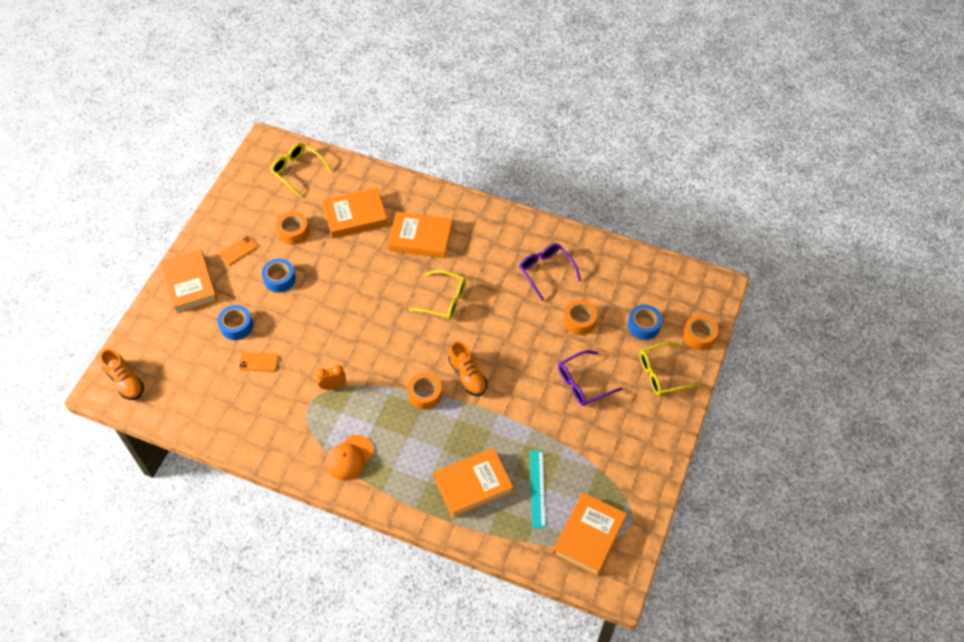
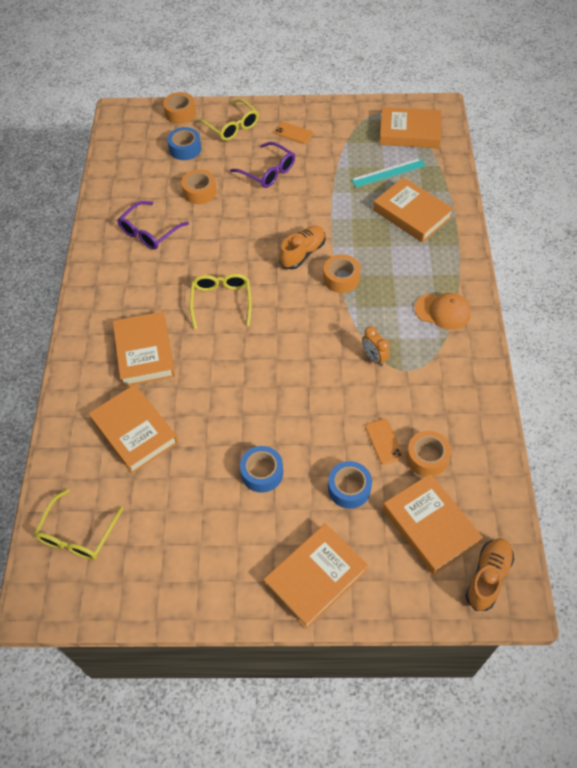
camera: 110 degrees left, 0 degrees up
orange phone [220,236,258,265] -> orange phone moved to [274,122,313,144]
orange tape [276,212,309,245] -> orange tape moved to [406,431,451,476]
none -> orange book [383,474,483,575]

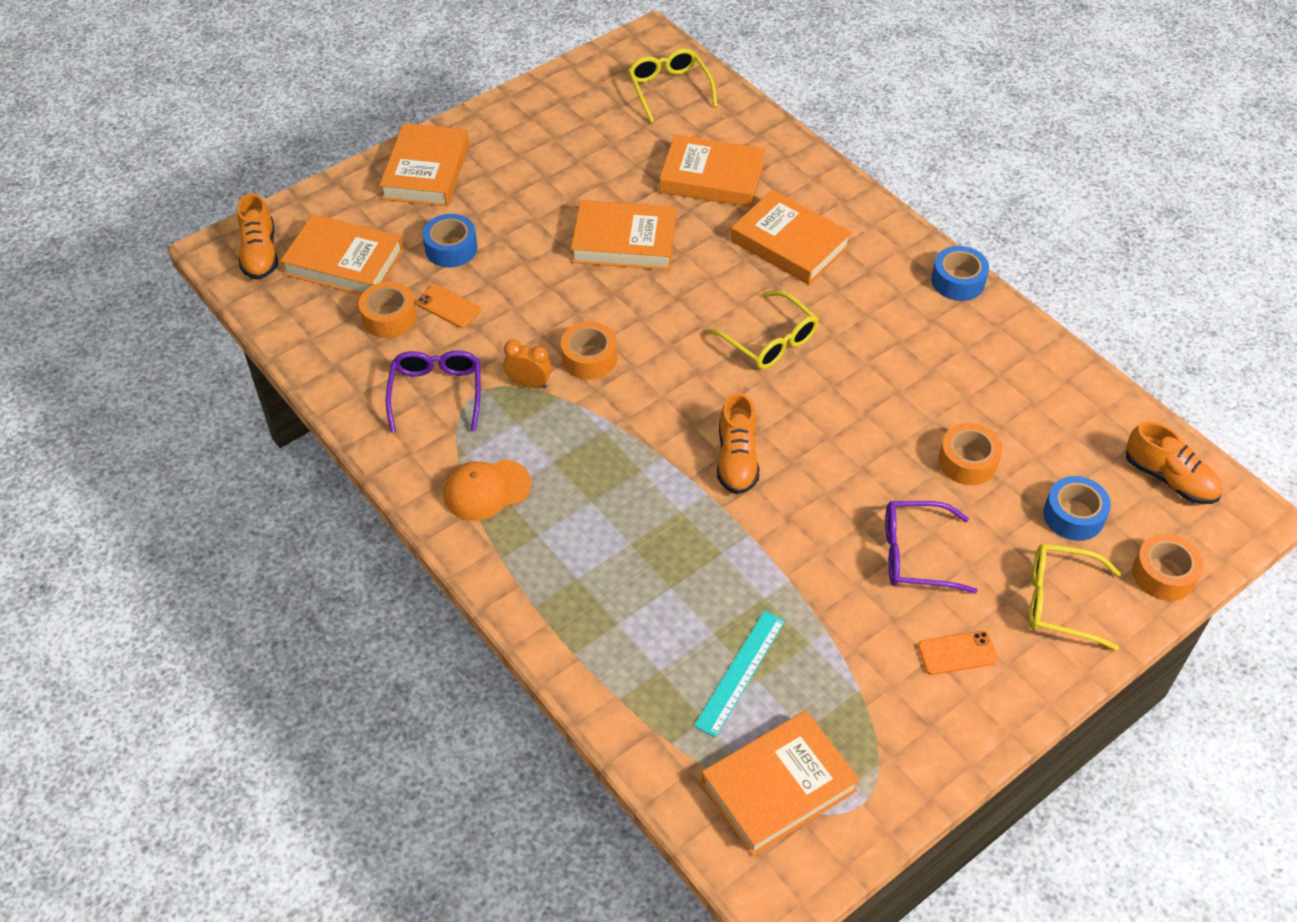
camera: 140 degrees right, 5 degrees down
purple glasses [117,201,189,250] -> purple glasses moved to [386,350,481,432]
blue tape [240,446,283,493] -> blue tape moved to [931,246,989,301]
orange tape [323,254,360,293] -> orange tape moved to [561,322,617,380]
orange book [373,177,454,243] -> orange book moved to [571,200,676,270]
none -> orange shoe [1126,422,1222,504]

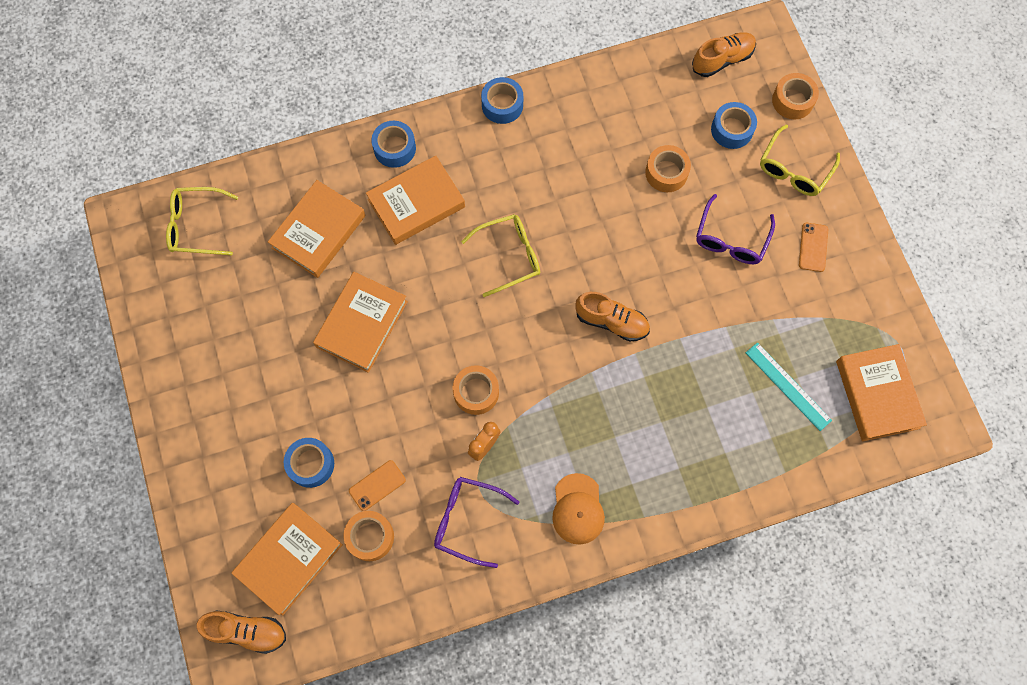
camera: 70 degrees left, 20 degrees up
orange book [379,123,469,206] -> none
none -> blue tape [371,121,416,168]

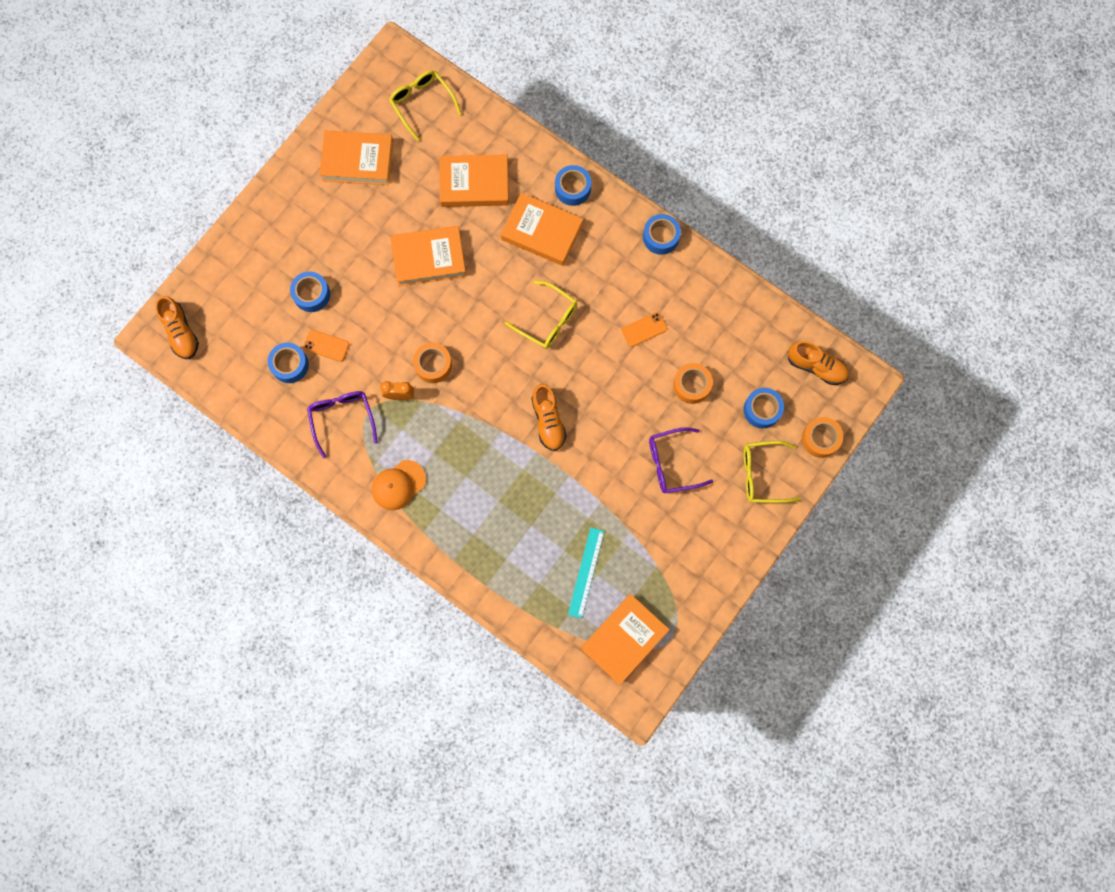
camera: 55 degrees right, 5 degrees up
orange book [231,503,343,616] -> orange book moved to [319,131,394,185]
orange tape [343,511,394,561] -> blue tape [268,343,309,383]
orange phone [799,223,828,272] -> orange phone moved to [622,312,667,347]

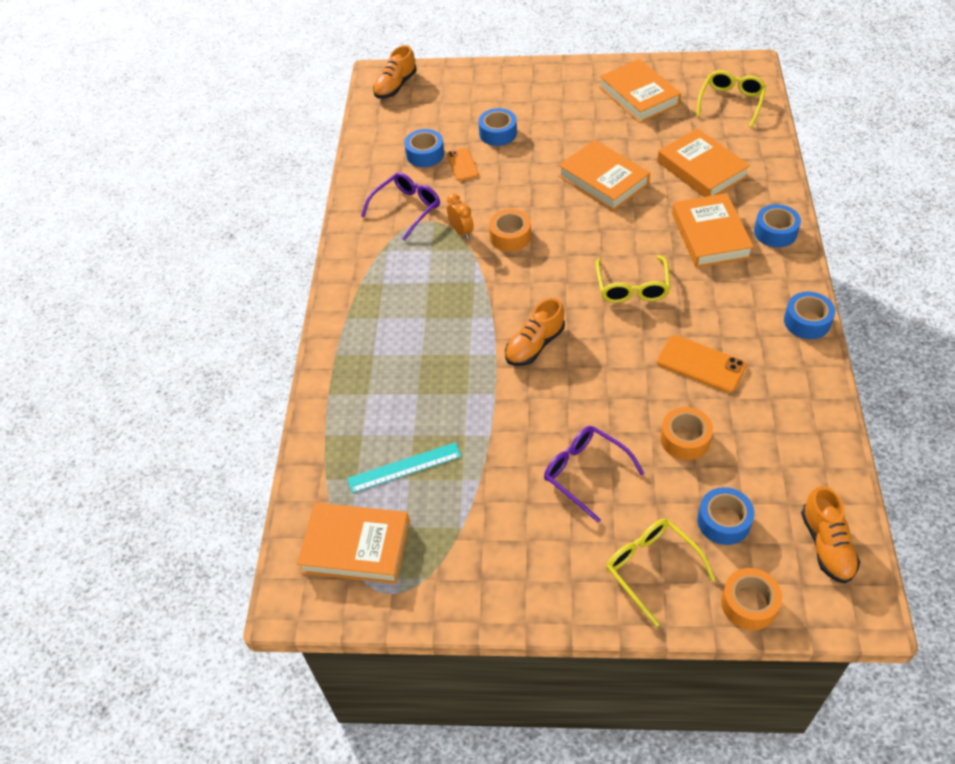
camera: 60 degrees right, 25 degrees down
orange cap [372,460,426,510] -> none
orange phone [622,312,667,347] -> orange phone [657,335,747,393], size x1.53

